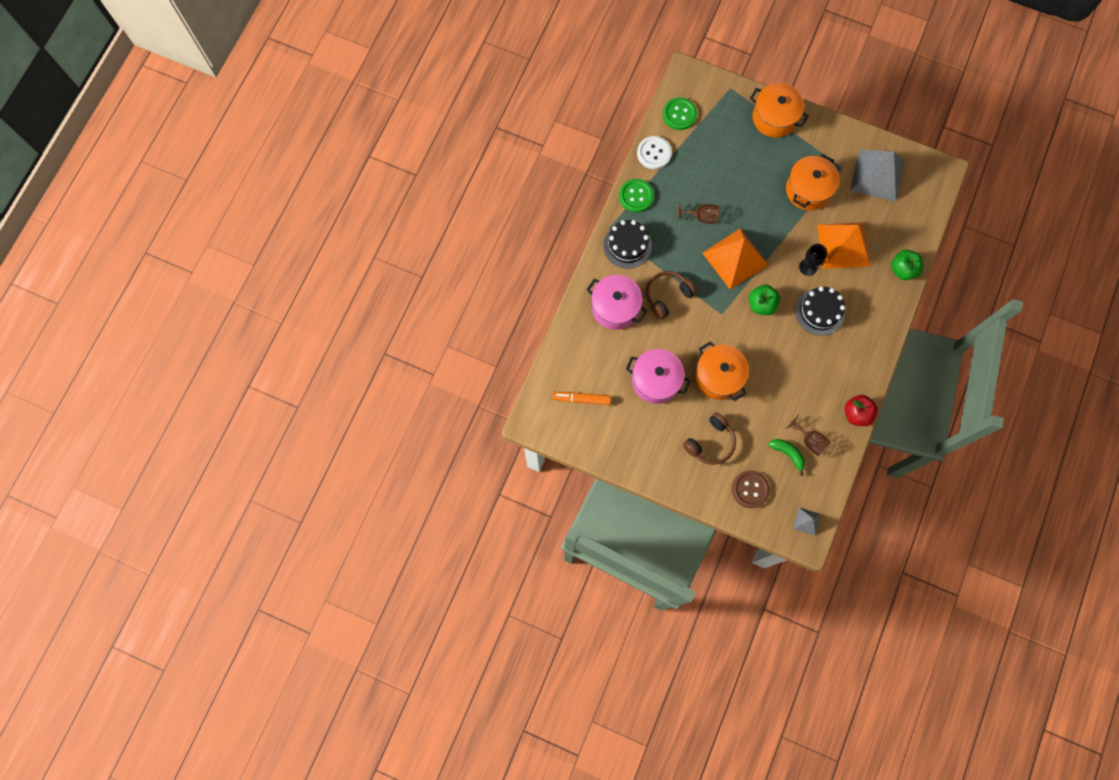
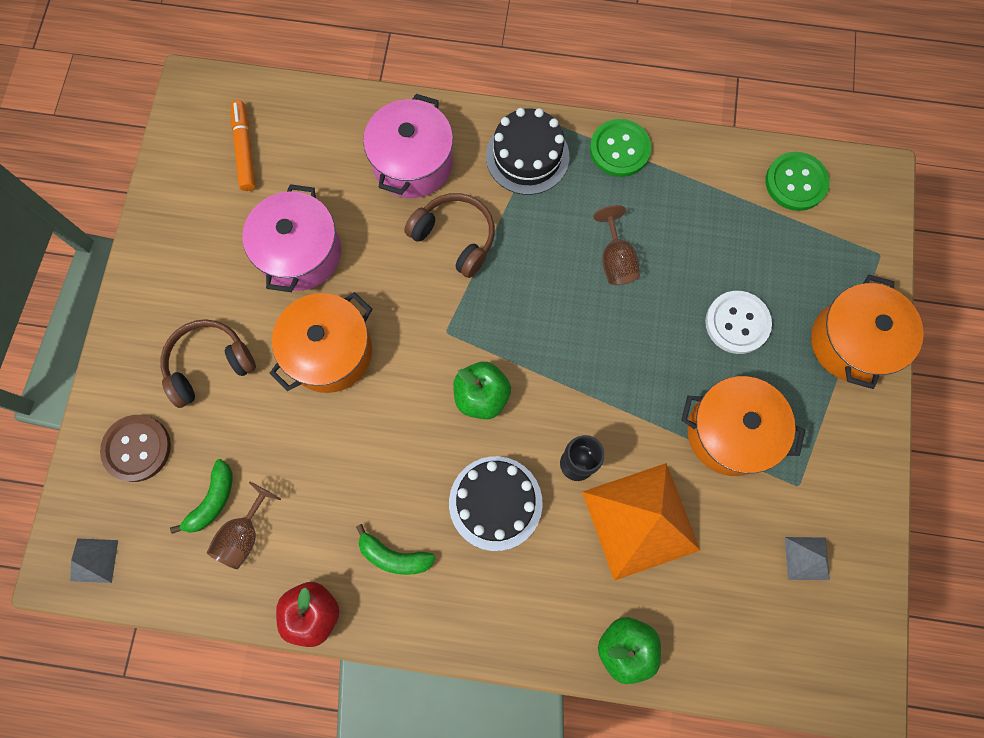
camera: 75 degrees right, 0 degrees up
white button [637,136,672,169] -> white button moved to [705,291,772,354]
brown headphones [683,412,736,465] -> brown headphones turned 120 degrees clockwise [160,319,256,408]
orange pyramid [702,229,768,290] -> none
grey pyramid [850,149,905,202] -> grey pyramid [785,537,830,580], size x0.45
none -> green banana [356,524,435,575]

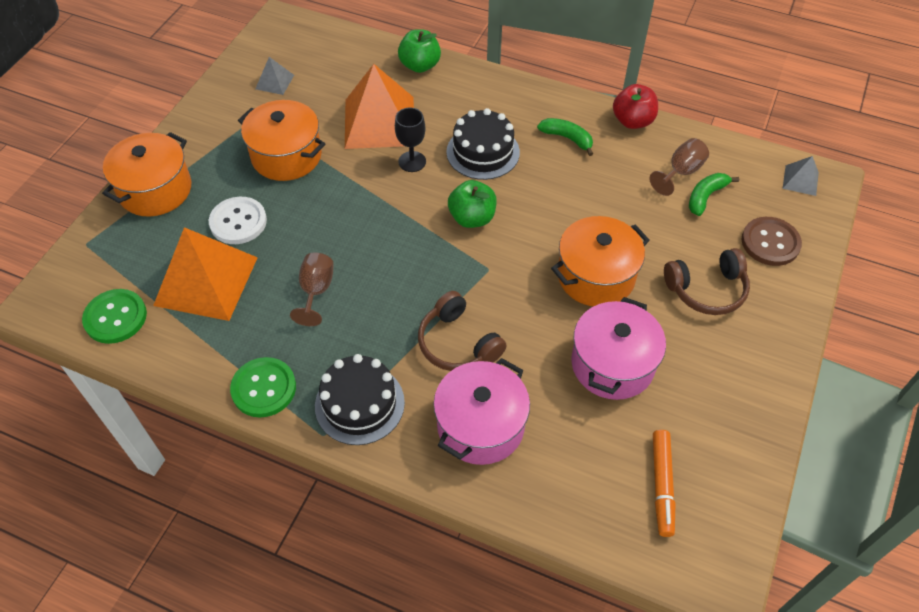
camera: 165 degrees left, 20 degrees down
none -> orange pyramid [153,227,258,321]

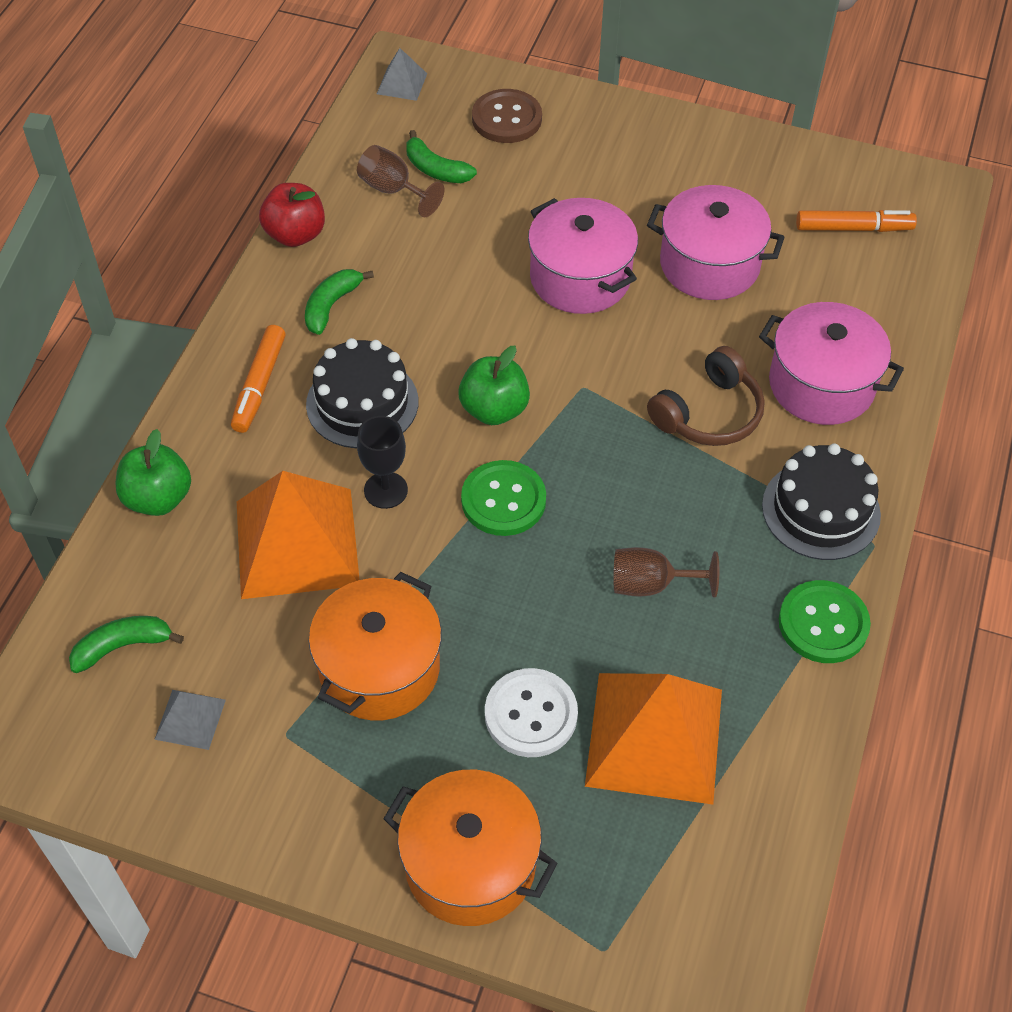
camera: 95 degrees left, 0 degrees up
green button [82,289,147,344] -> green button moved to [461,460,546,536]
orange pot [551,216,650,306] -> pink pot [528,198,638,314]
brown headphones [664,248,750,315] -> none
none -> green banana [69,616,184,673]
none -> orange marker [231,325,286,433]

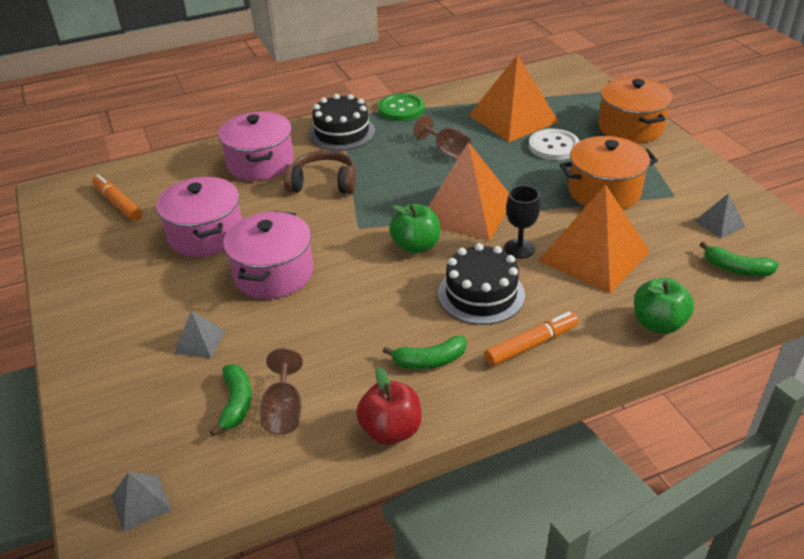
camera: 130 degrees left, 15 degrees down
green button [461,460,546,536] -> orange pyramid [428,142,509,241]
brown button [472,89,542,143] -> none
none -> grey pyramid [173,311,226,358]

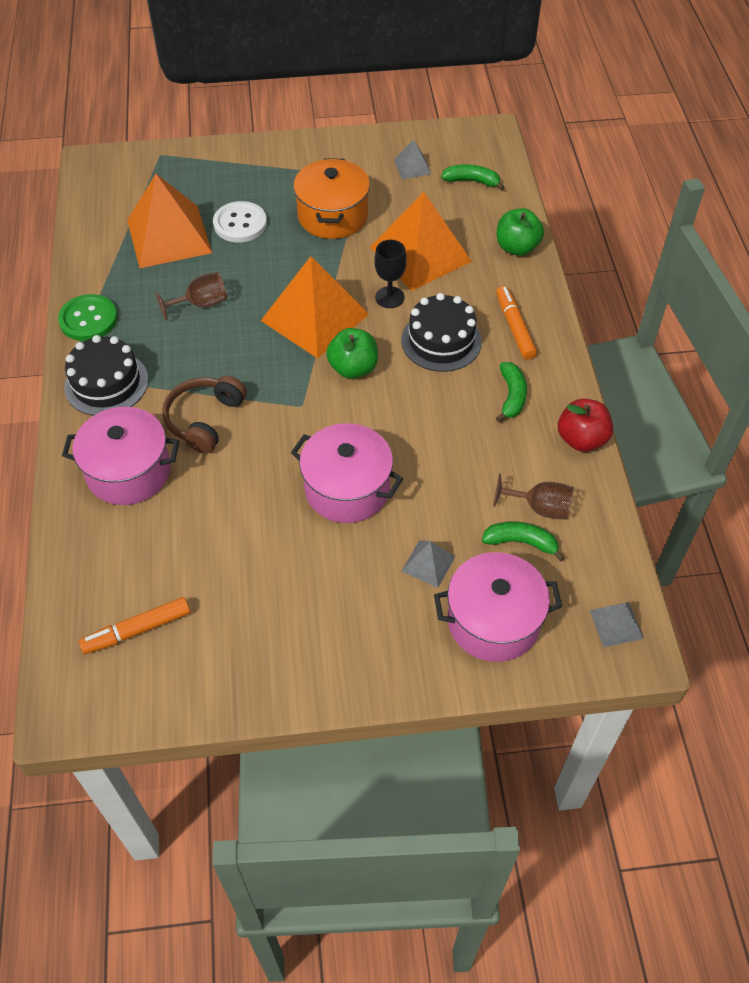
camera: 75 degrees left, 15 degrees up
pink pot [156,177,242,257] -> pink pot moved to [434,552,562,662]
orange pot [598,78,673,143] -> none
green banana [700,241,779,276] -> green banana turned 120 degrees counterclockwise [441,164,505,191]

